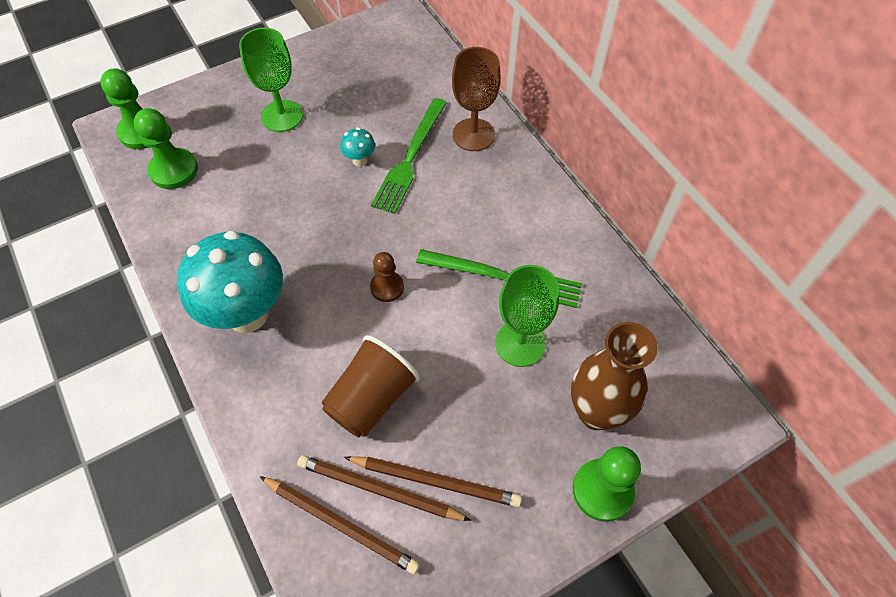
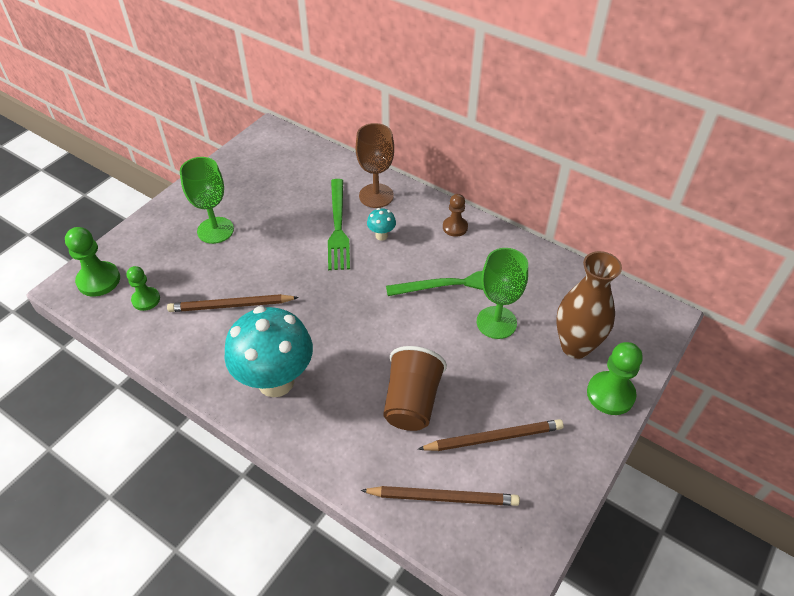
camera: 25 degrees left, 10 degrees down
green pawn [134,108,198,189] -> green pawn [127,266,160,311], size x0.65
brown pencil [298,455,471,521] -> brown pencil moved to [167,294,299,312]
turquoise mushroom [340,127,375,167] -> turquoise mushroom moved to [367,208,396,241]
brown pawn [370,252,404,302] -> brown pawn moved to [443,194,468,237]

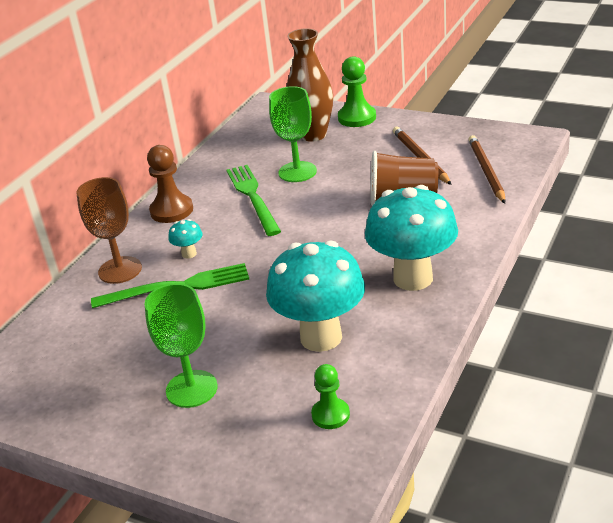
camera: 95 degrees left, 15 degrees down
green pawn [65,227,120,297] -> none
brown pencil [167,294,299,312] -> turquoise mushroom [266,241,365,352]
brown pawn [443,194,468,237] -> brown pawn [147,145,193,223], size x1.55

